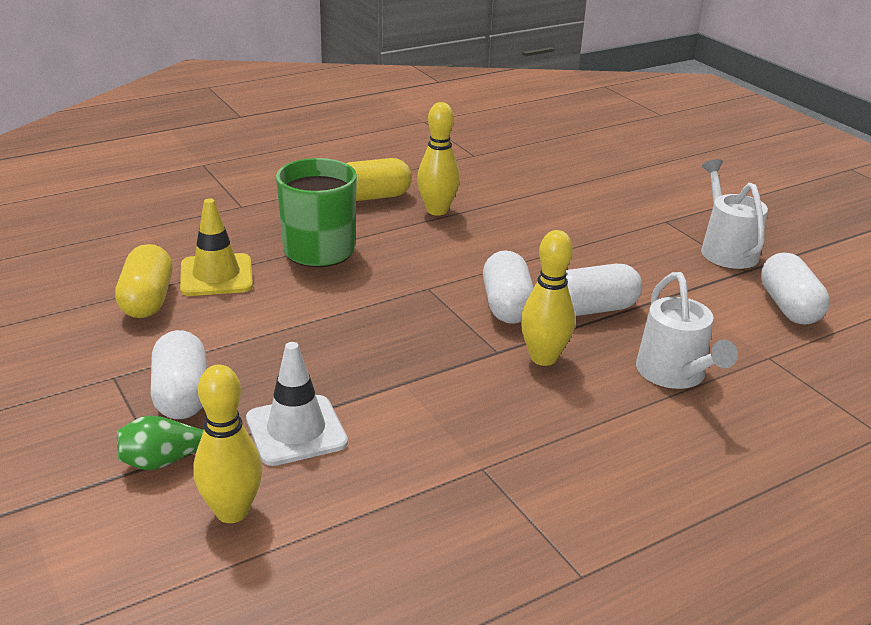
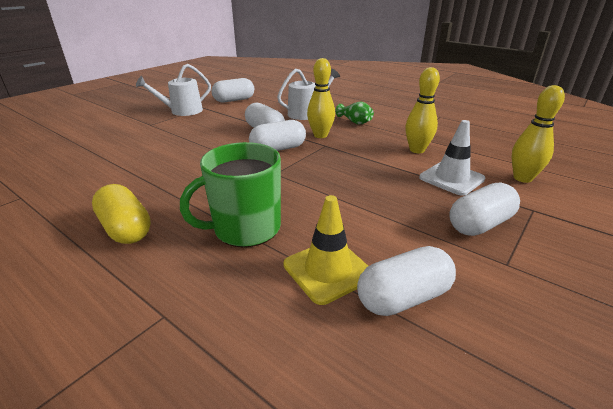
camera: 110 degrees left, 0 degrees up
yellow capsule [115,244,173,318] -> white capsule [357,246,456,316]
green vase [117,415,204,470] -> green vase moved to [336,102,374,124]
yellow bowling pin [417,102,460,216] -> yellow bowling pin moved to [405,67,440,153]

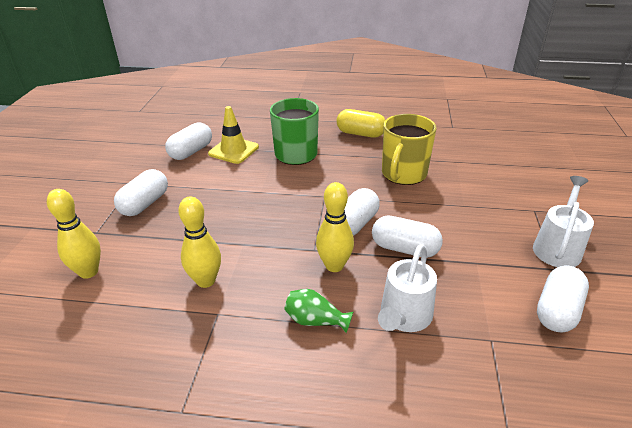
camera: 150 degrees right, 5 degrees up
white traffic cone [419,120,485,196] -> none
none -> yellow mug [382,114,436,185]

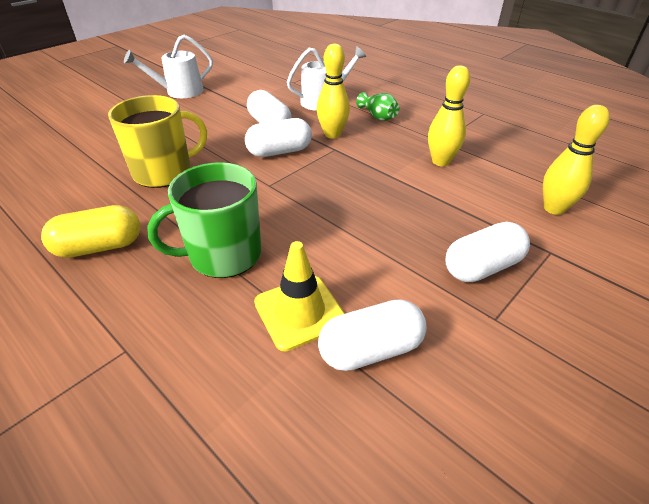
camera: 145 degrees left, 5 degrees up
yellow capsule [337,109,385,138] -> yellow capsule turned 75 degrees counterclockwise [41,205,140,258]
white capsule [537,266,589,333] -> none

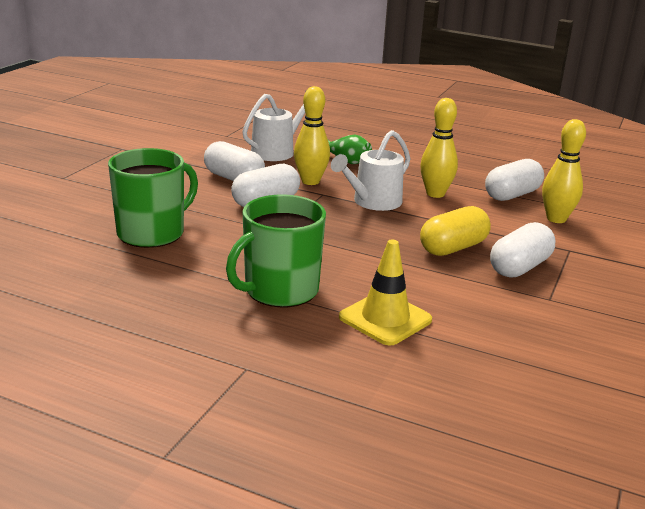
camera: 20 degrees left, 15 degrees down
yellow capsule [41,205,140,258] -> yellow capsule moved to [420,206,491,256]
yellow mug [108,95,207,188] -> green mug [108,148,198,248]
white watering can [124,35,213,98] -> white watering can moved to [331,130,410,211]
white capsule [318,299,427,371] -> white capsule moved to [485,159,544,201]

